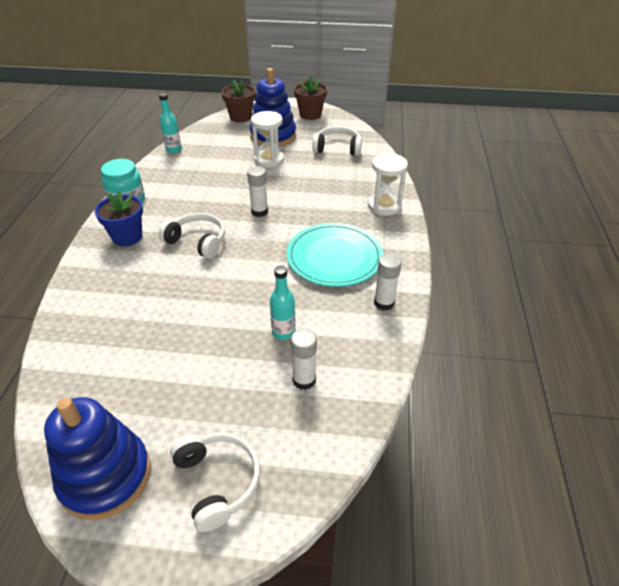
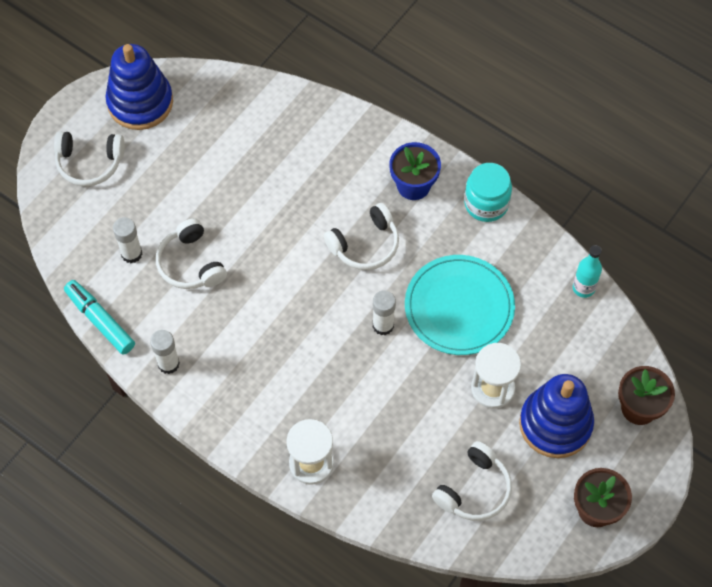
camera: 120 degrees right, 20 degrees up
turquoise bottle [270,266,296,340] -> white headphones [156,218,227,289]
turquoise plate [286,223,383,287] -> turquoise plate moved to [405,255,515,355]
none -> turquoise marker [64,280,135,355]

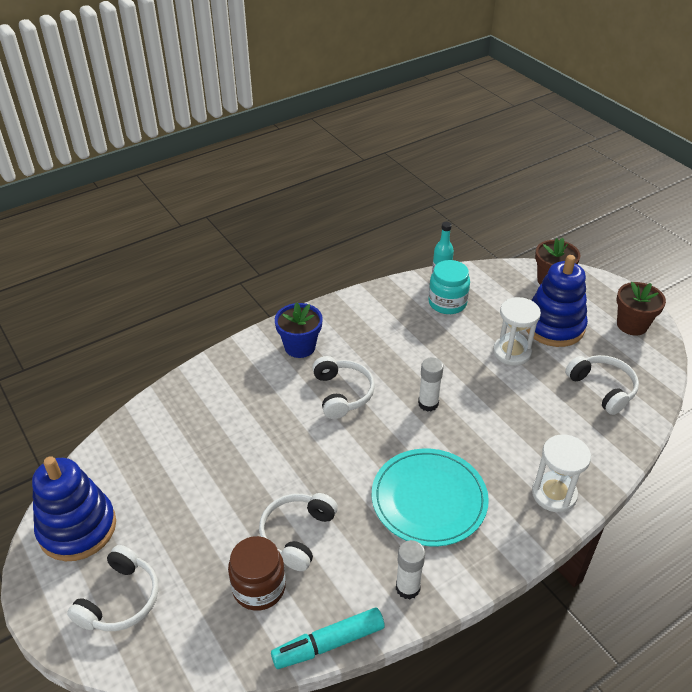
camera: 70 degrees left, 20 degrees down
white glue stick [113,217,142,263] -> brown jar [228,536,286,611]
white headphones [156,218,227,289] -> white headphones turned 120 degrees clockwise [259,493,338,571]
turquoise plate [405,255,515,355] -> turquoise plate moved to [372,448,489,547]
turquoise jar [464,163,512,222] -> turquoise jar moved to [428,260,470,314]

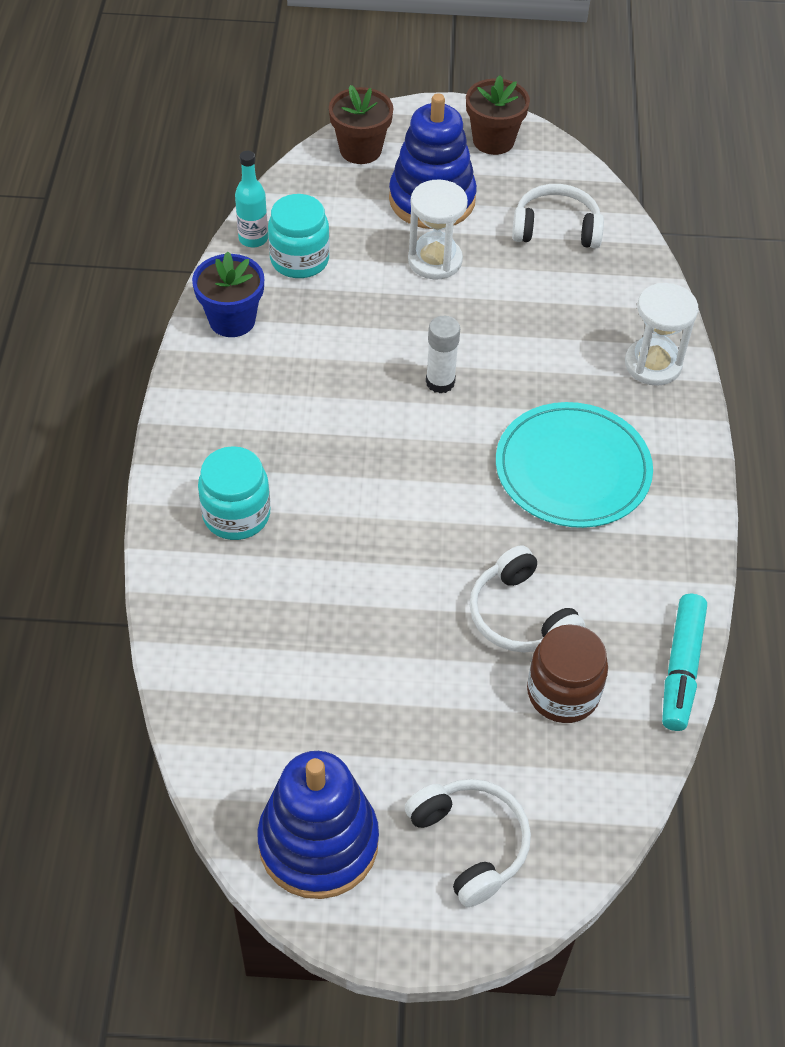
camera: 55 degrees left, 10 degrees up
blue flower pot [275,302,323,358] -> blue flower pot moved to [192,251,264,337]
white headphones [312,356,375,419] -> none
white glue stick [396,540,425,599] -> none
none -> turquoise jar [198,446,270,540]

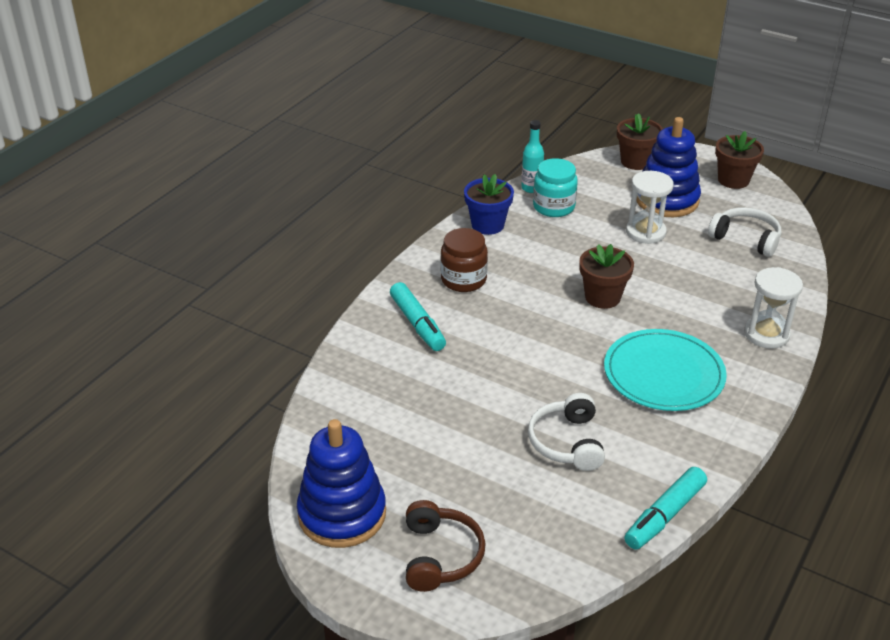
camera: 30 degrees right, 15 degrees down
turquoise jar [198,446,270,540] -> turquoise marker [390,282,446,351]
white headphones [405,779,531,907] -> brown headphones [406,500,486,592]
white glue stick [426,316,460,394] -> brown flower pot [579,244,634,309]
brown jar [527,624,608,723] -> brown jar moved to [441,228,488,292]

